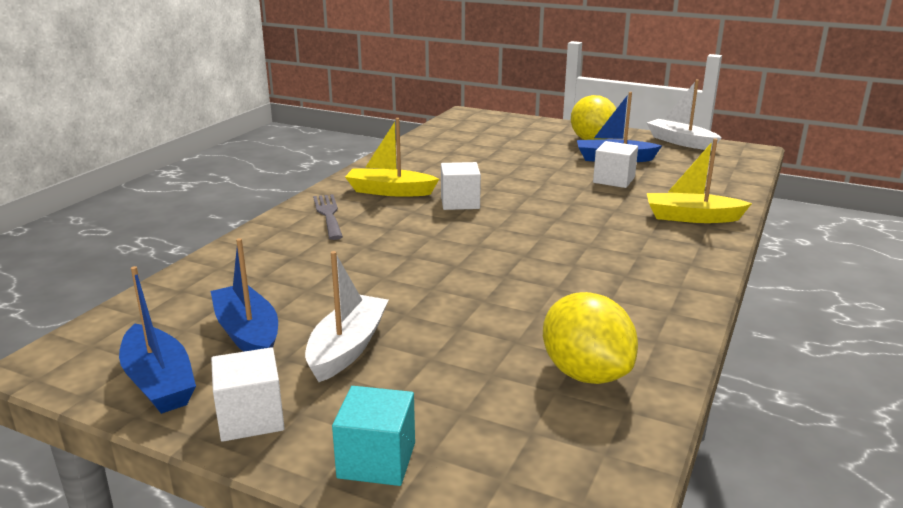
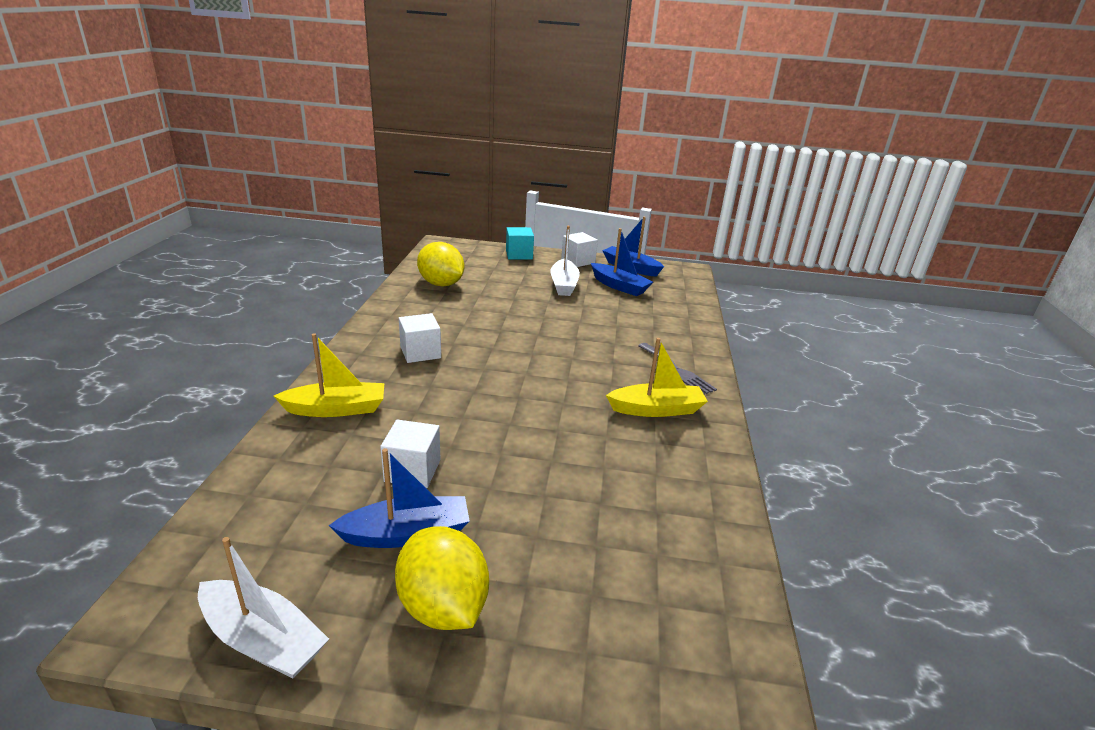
camera: 160 degrees right, 5 degrees up
white cube [441,162,481,210] -> white cube moved to [399,313,441,363]

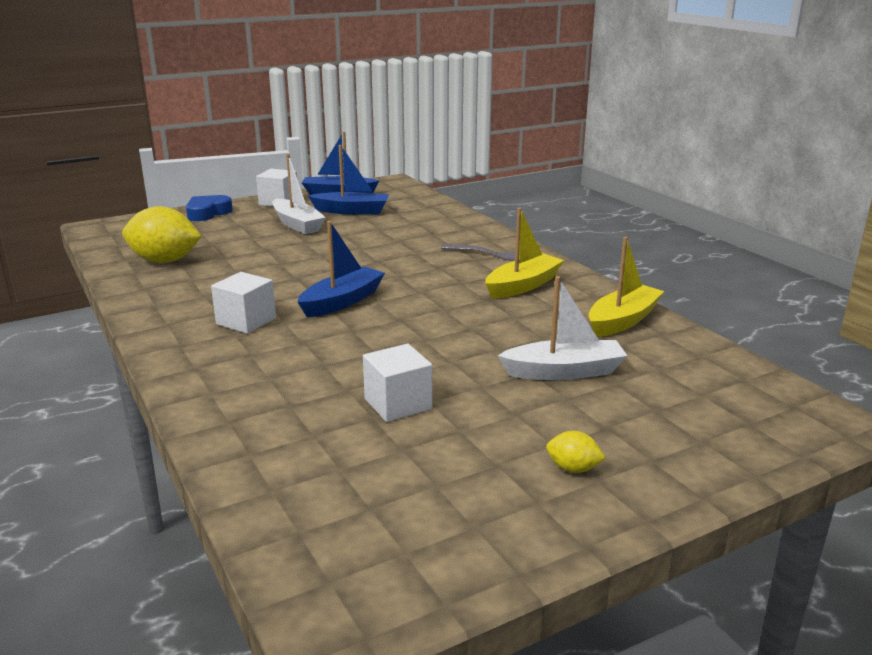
camera: 35 degrees left, 5 degrees down
white boat [198,537,329,678] -> white boat moved to [498,276,627,380]
yellow boat [274,333,384,417] -> yellow boat moved to [589,237,664,337]
blue boat [328,448,470,548] -> blue boat moved to [298,221,385,318]
yellow lemon [395,526,489,630] -> yellow lemon [546,431,606,473], size x0.46
turquoise cube [506,227,534,259] -> blue heart [186,195,233,221]

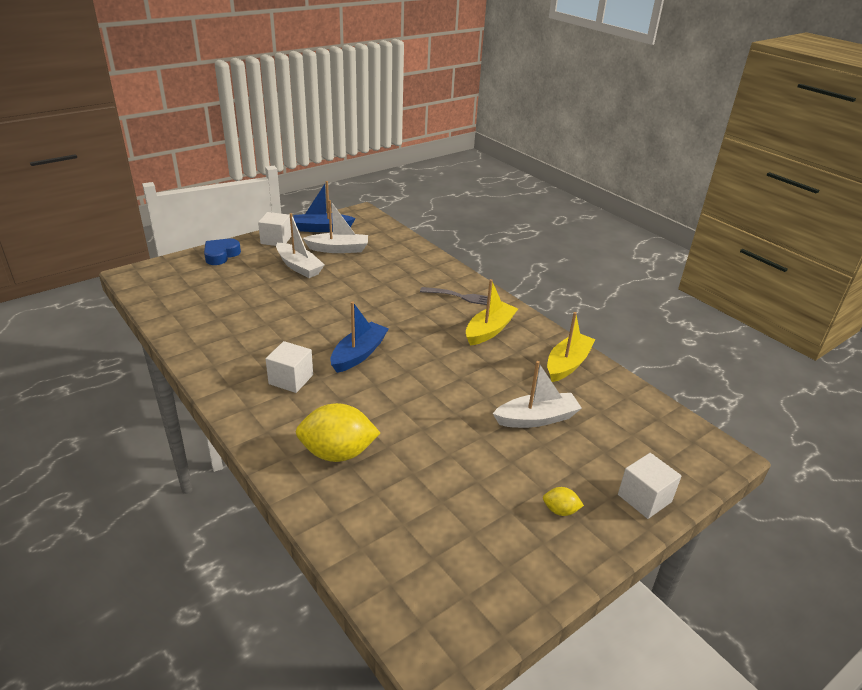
camera: 10 degrees left, 10 degrees up
yellow lemon [122,206,202,263] -> yellow lemon moved to [296,403,380,462]
blue boat [308,145,390,214] -> white boat [303,200,368,253]
white cube [363,344,432,422] -> white cube moved to [618,453,682,519]

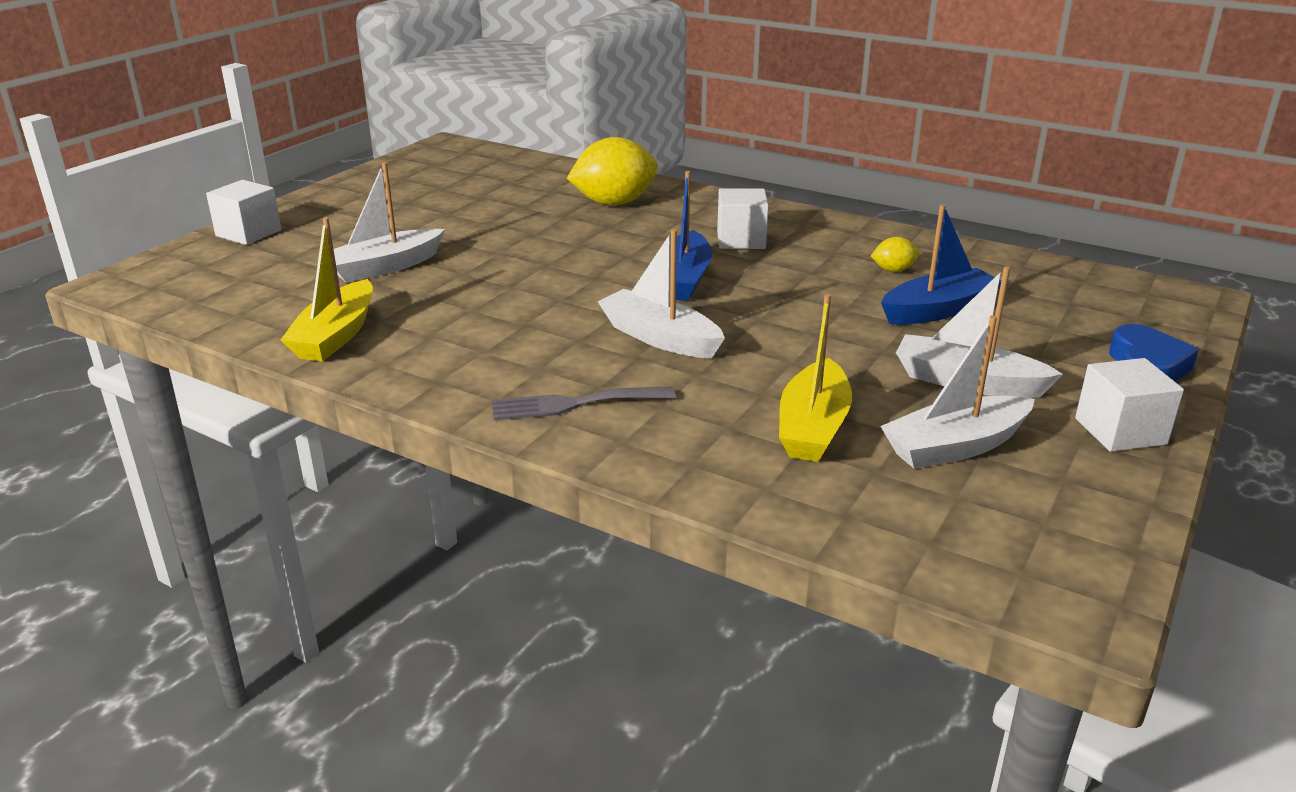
camera: 160 degrees right, 5 degrees down
blue boat [293,181,356,232] -> blue boat moved to [881,204,1001,325]
yellow boat [466,279,518,346] -> yellow boat moved to [779,294,852,462]
yellow lemon [543,487,584,516] -> yellow lemon moved to [871,237,919,272]
none -> white boat [597,229,725,358]

